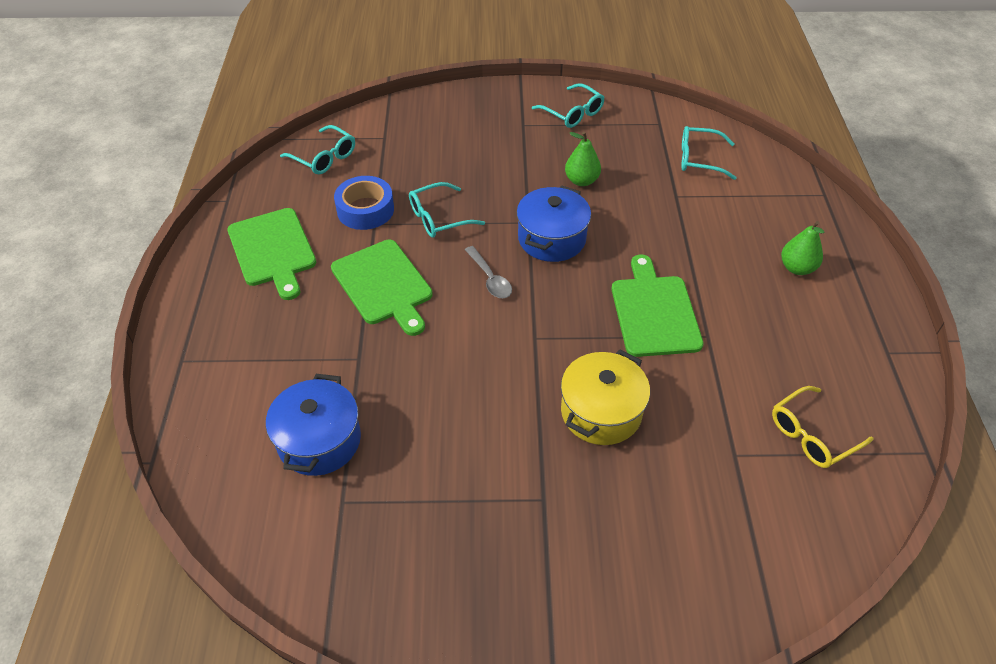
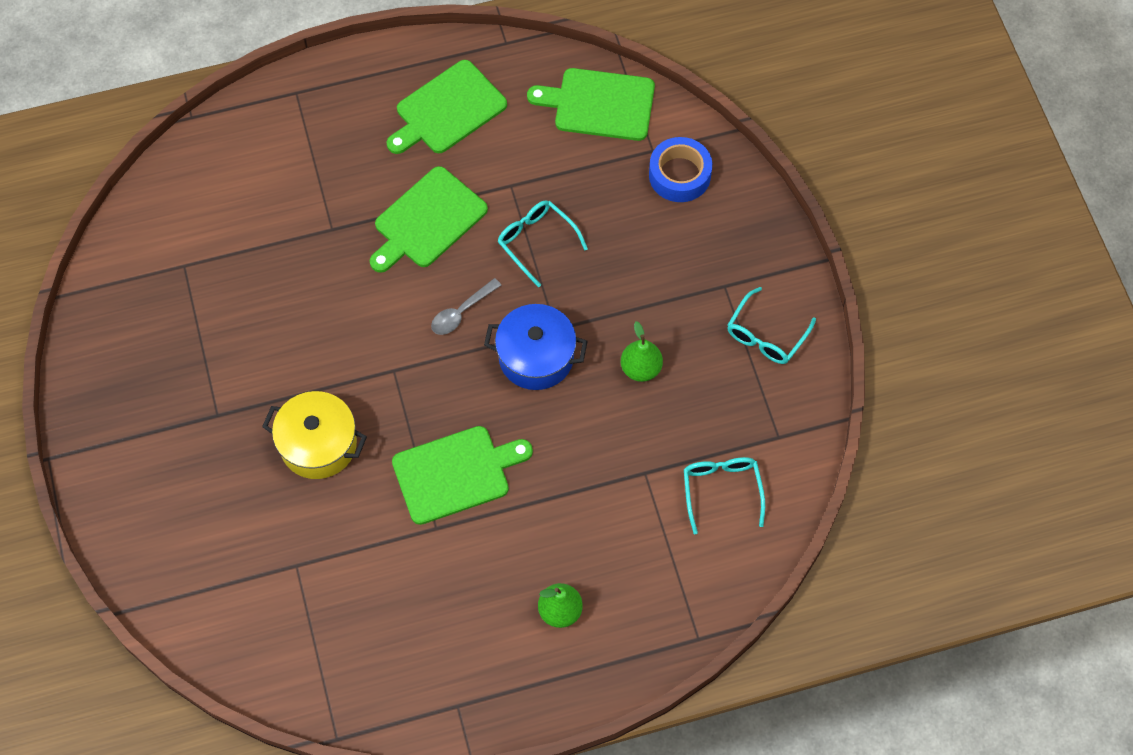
camera: 75 degrees right, 15 degrees up
blue pot [266,374,361,476] -> none
turquoise glasses [280,125,355,174] -> green cutting board [527,68,655,141]
blue tape [334,176,394,230] -> blue tape moved to [649,137,712,202]
yellow glasses [772,386,874,468] -> none

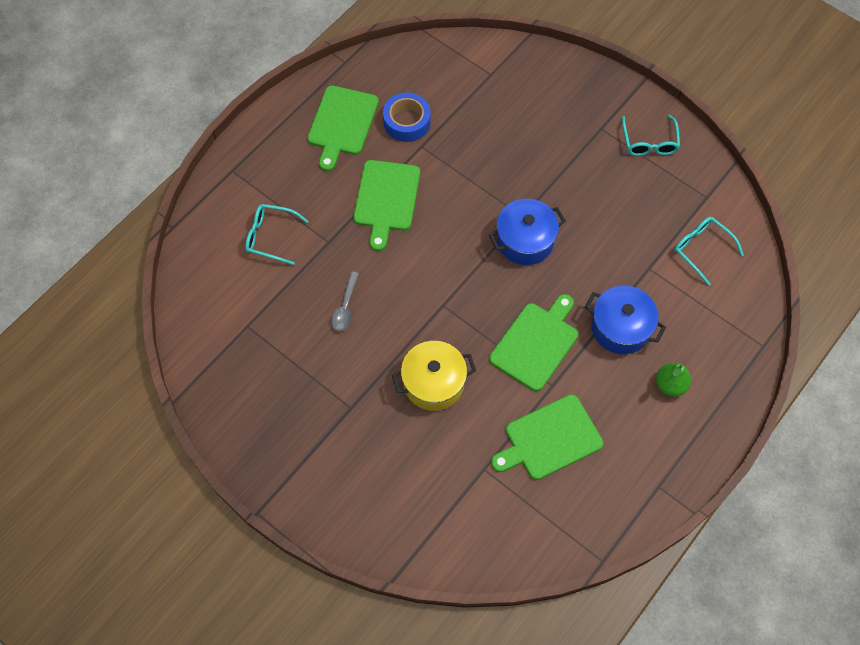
camera: 35 degrees left, 0 degrees up
grey spoon [431,278,501,335] -> grey spoon moved to [331,271,359,331]
turquoise glasses [497,200,588,287] -> turquoise glasses moved to [245,204,309,265]
green cutting board [527,68,655,141] -> green cutting board moved to [491,394,603,480]
green pear [621,321,663,382] -> none
blue tape [649,137,712,202] -> blue tape moved to [383,93,431,142]
none -> blue pot [585,286,666,354]

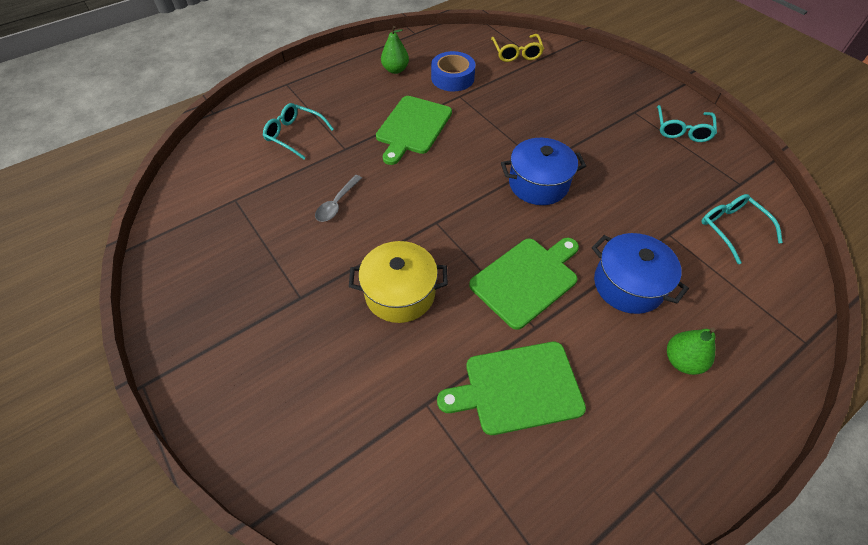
camera: 15 degrees right, 10 degrees down
green cutting board [307,85,379,171] -> green pear [381,26,409,74]
none -> yellow glasses [491,34,544,62]

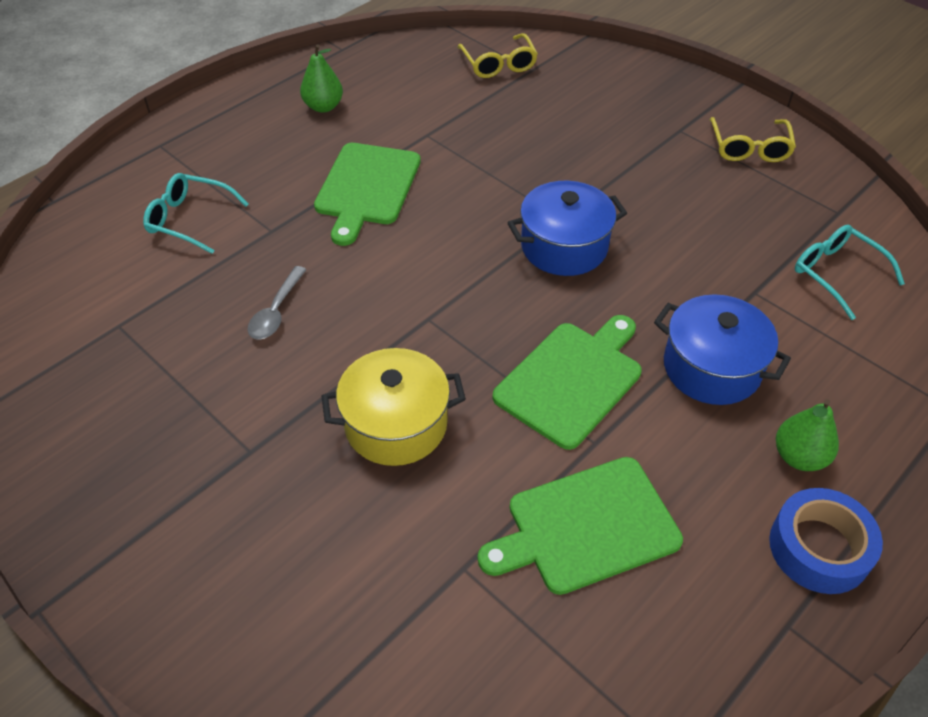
camera: 10 degrees left, 5 degrees down
blue tape [431,51,475,91] -> blue tape moved to [769,488,883,594]
turquoise glasses [657,105,717,142] -> yellow glasses [710,117,796,162]

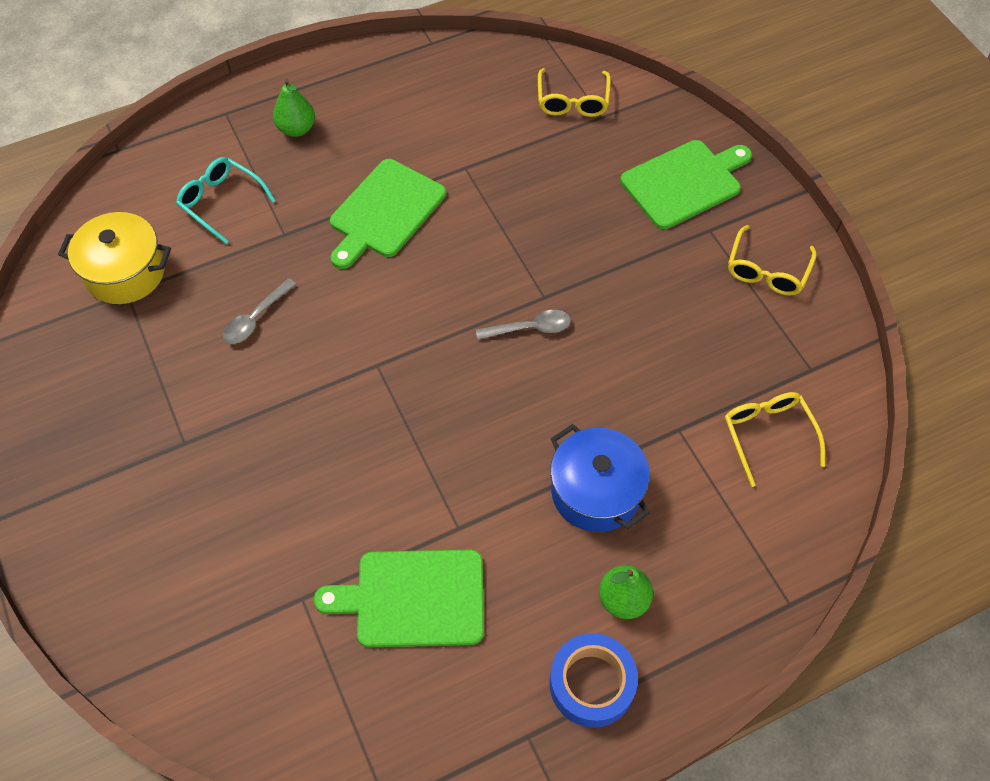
camera: 20 degrees right, 10 degrees up
green pear [300,44,343,113] -> green pear moved to [273,79,315,137]
yellow pot [322,348,466,466] -> yellow pot moved to [58,212,171,304]
green cutting board [493,315,642,450] -> green cutting board moved to [620,140,752,229]
blue pot [508,181,627,276] -> grey spoon [476,310,571,340]
turquoise glasses [795,225,905,320] -> yellow glasses [725,392,825,487]

